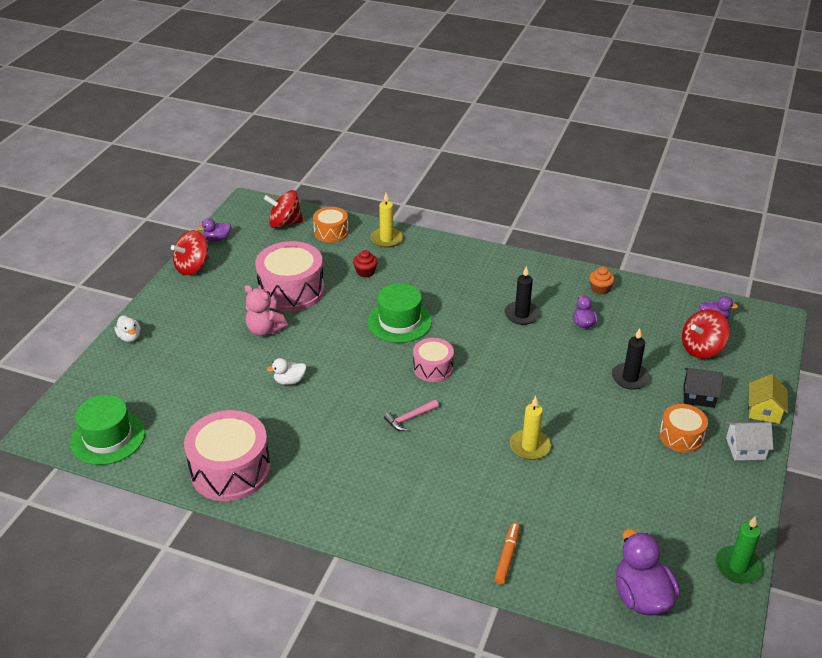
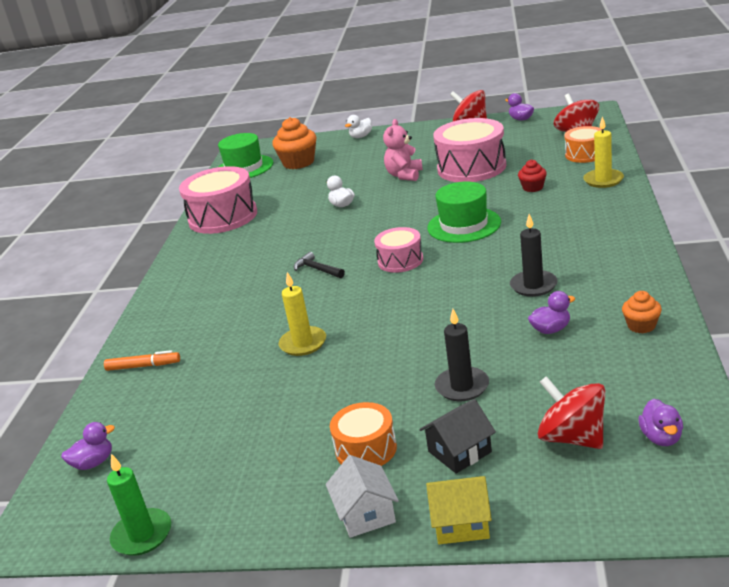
camera: 80 degrees right, 10 degrees down
pink hammer [384,400,439,431] -> black hammer [294,252,345,278]
purple duck [616,529,680,616] -> purple duck [61,422,115,470], size x0.54
black house [684,368,723,408] -> black house turned 60 degrees clockwise [419,399,496,474]
none -> orange cupcake [272,117,316,169]

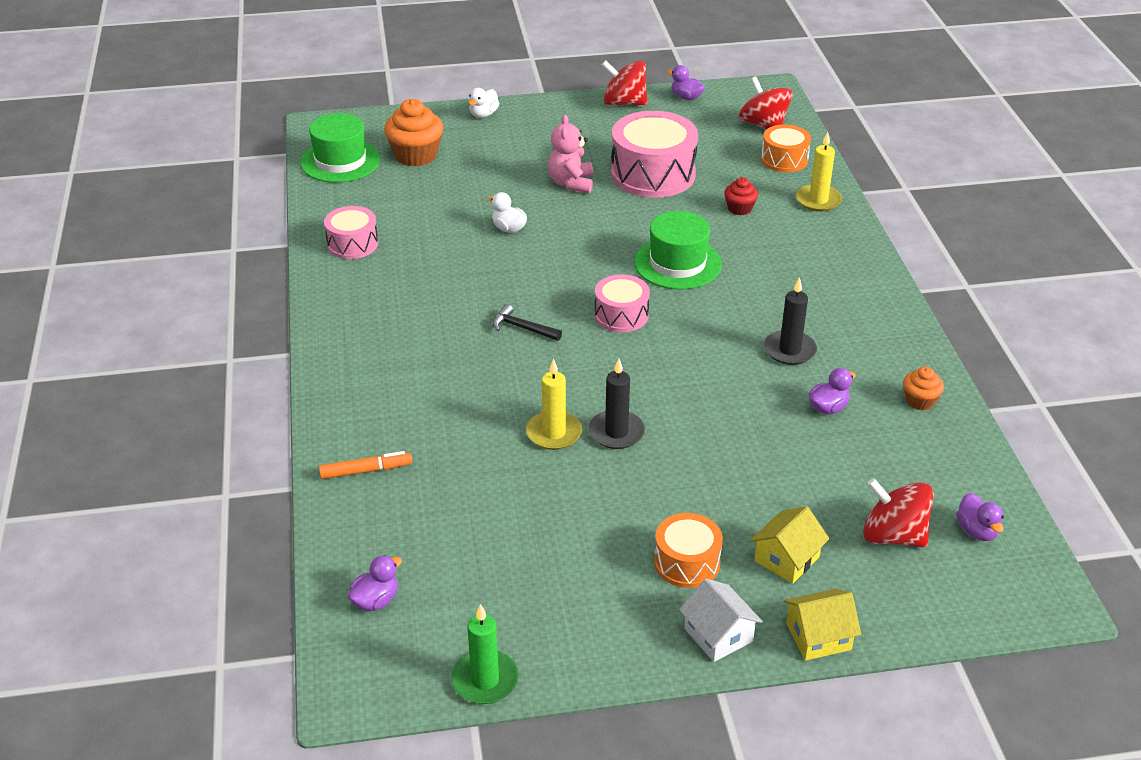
camera: 20 degrees left, 10 degrees up
pink drum [179,166,257,234] -> pink drum [324,206,378,259], size x0.56
black house [419,399,496,474] -> yellow house [750,506,829,584]
black candle [435,309,489,401] -> black candle moved to [589,358,645,449]

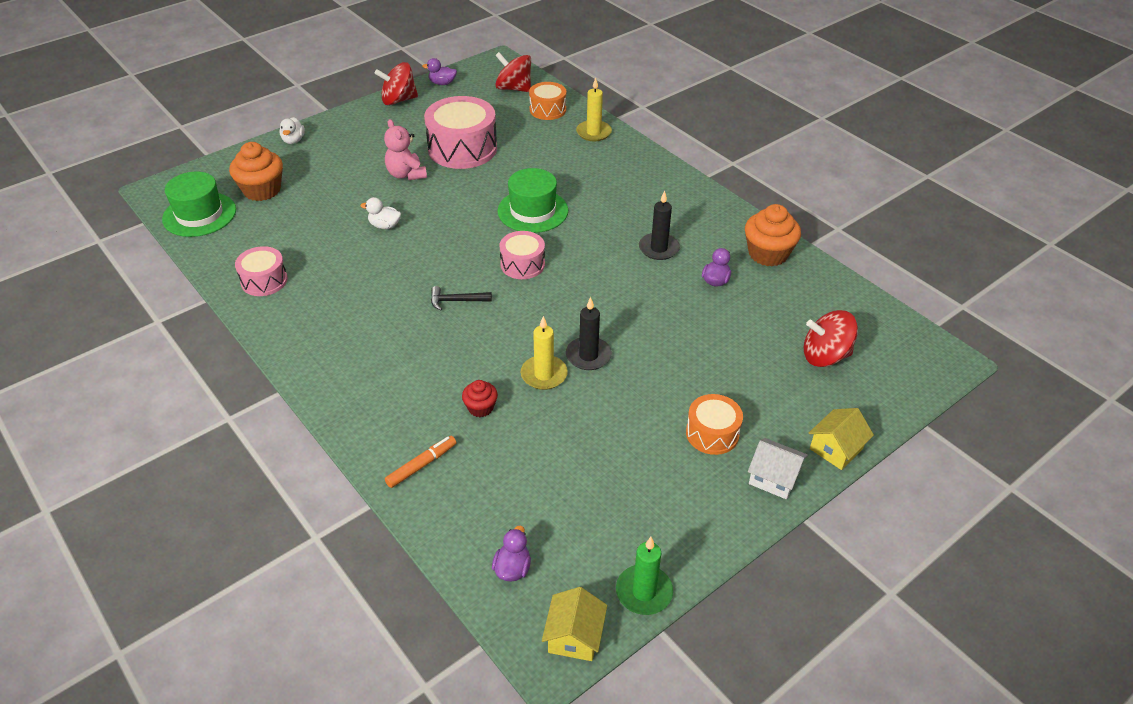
camera: 30 degrees left, 5 degrees up
red cupcake [724,177,758,216] -> red cupcake moved to [462,380,498,417]
yellow house [750,506,829,584] -> yellow house moved to [542,587,607,661]
orange cupcake [903,366,944,410] -> orange cupcake [745,204,801,267], size x1.83
purple duck [956,493,1004,541] -> none

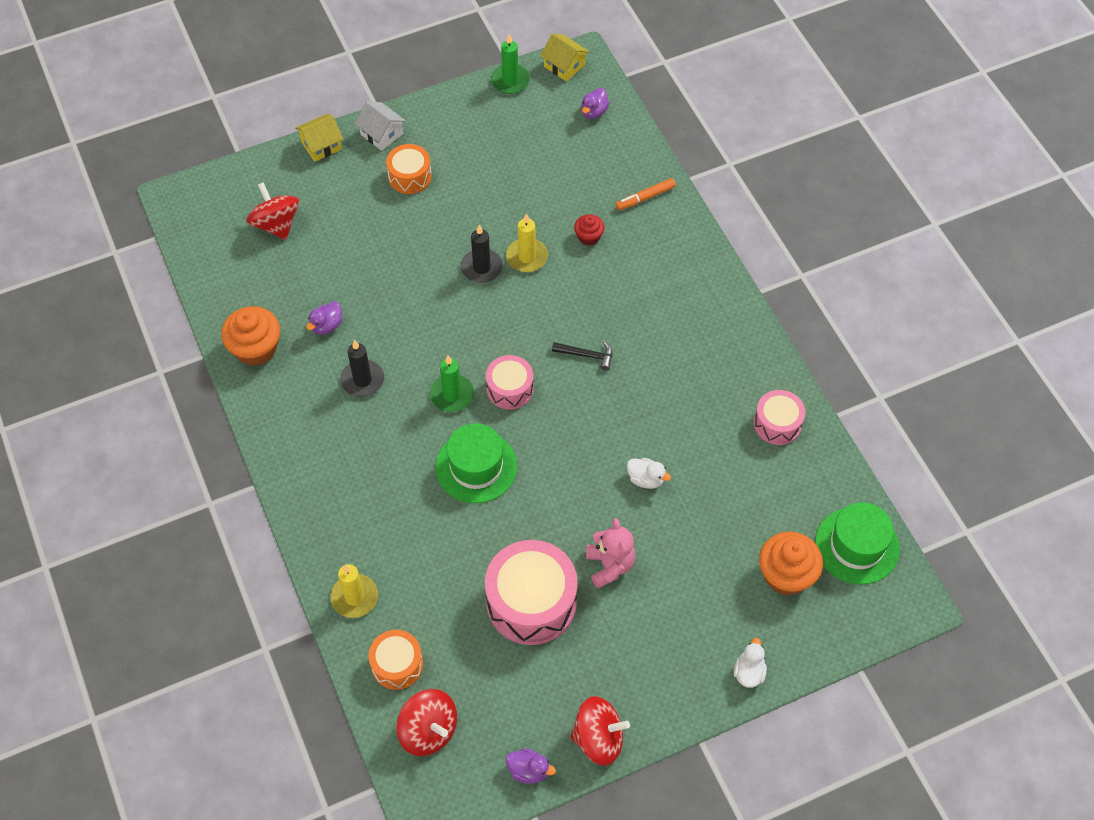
camera: 165 degrees left, 15 degrees up
yellow house [542,587,607,661] -> yellow house turned 75 degrees counterclockwise [540,33,590,82]
red spinning top [804,310,858,367] -> red spinning top turned 135 degrees counterclockwise [246,182,299,240]
none -> green candle [430,356,474,412]

